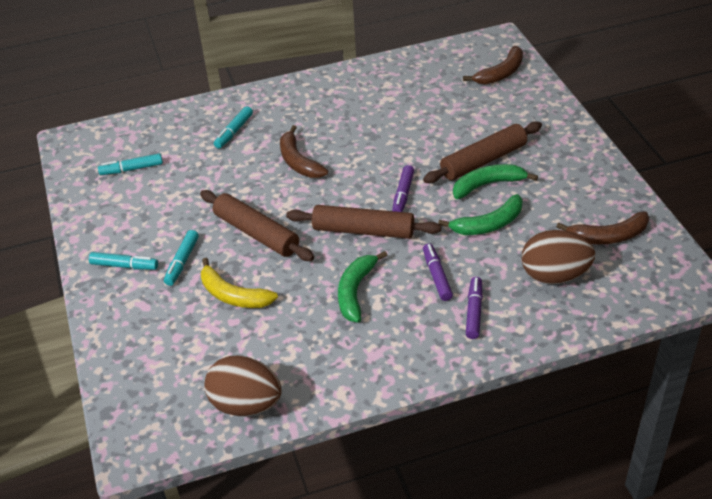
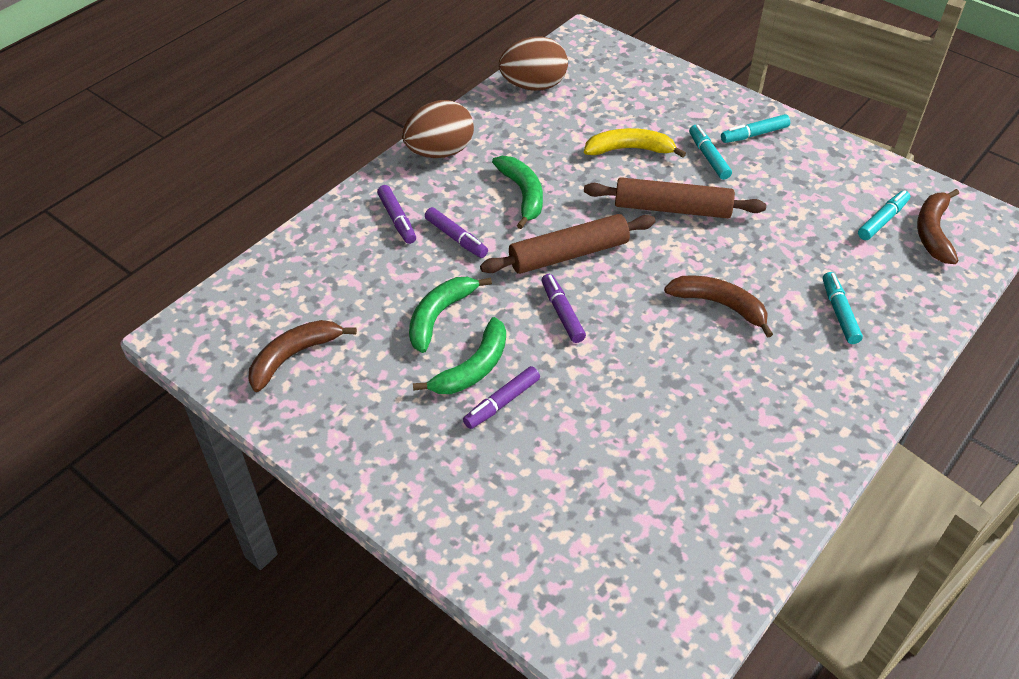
camera: 145 degrees right, 5 degrees up
brown rolling pin [423,122,542,183] -> purple marker [463,366,540,429]
brown banana [463,46,523,84] -> brown banana moved to [917,189,959,264]
brown egg [522,230,595,284] -> brown egg moved to [402,100,474,158]

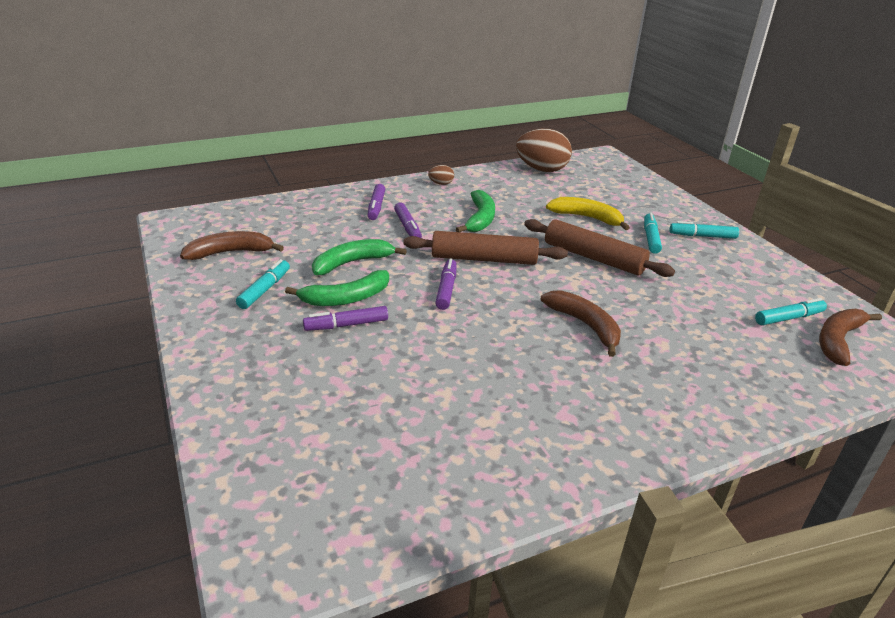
camera: 25 degrees right, 15 degrees down
brown egg [402,100,474,158] -> brown egg [428,165,454,185], size x0.45
turquoise marker [823,272,863,344] -> turquoise marker moved to [236,259,290,309]

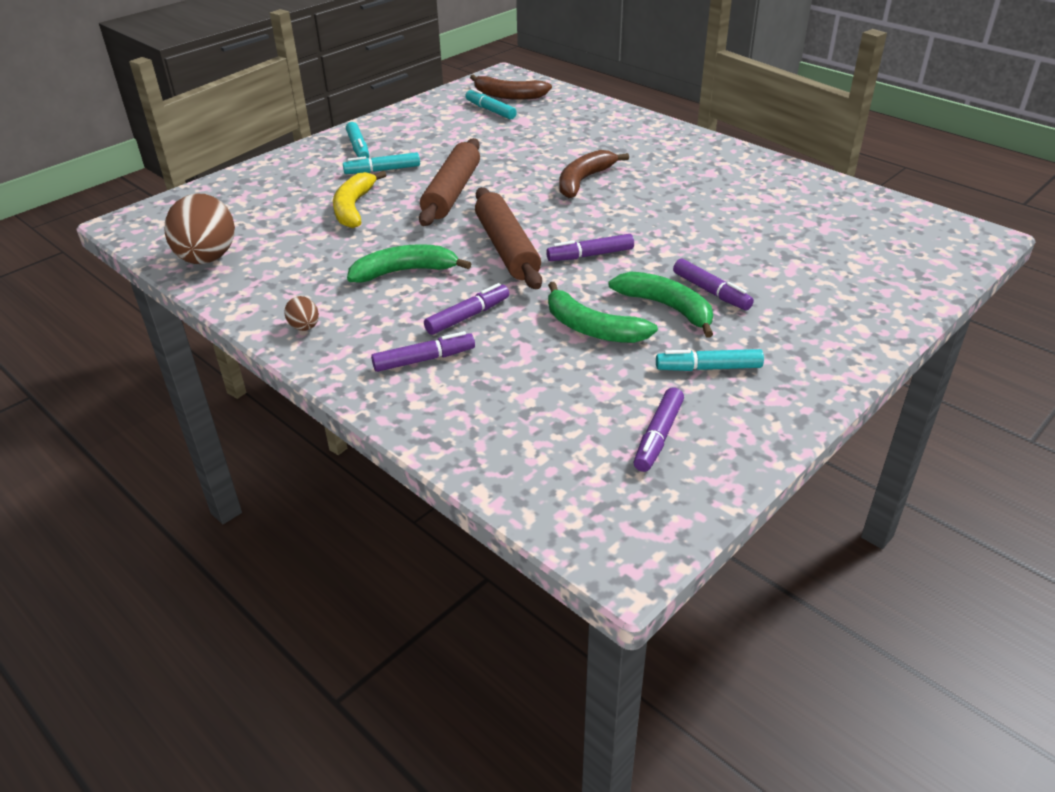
camera: 110 degrees left, 5 degrees up
brown banana [180,231,284,260] -> purple marker [634,387,684,472]

